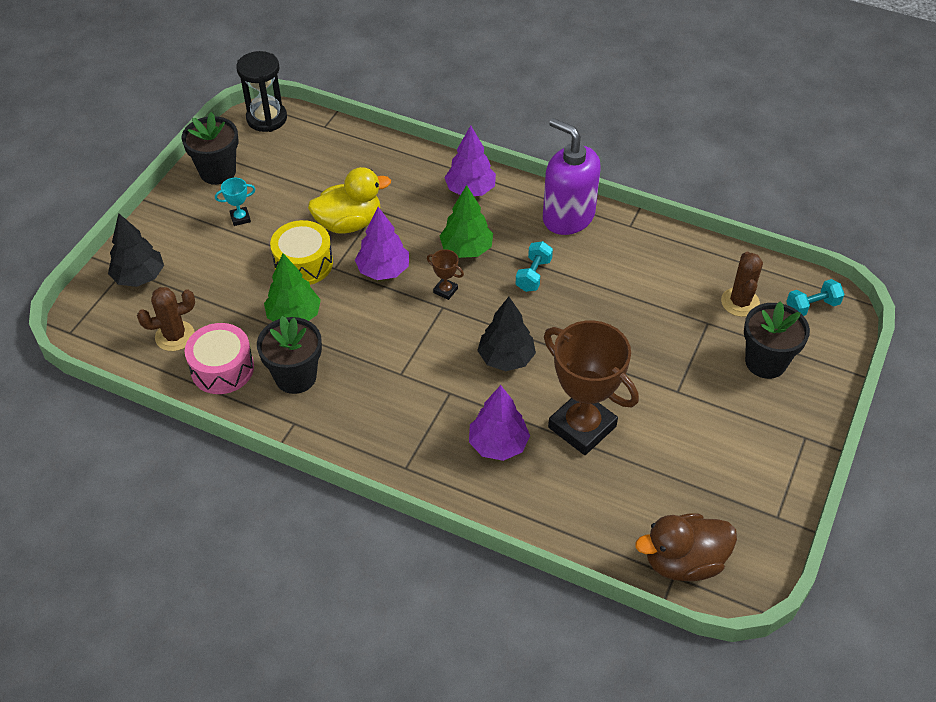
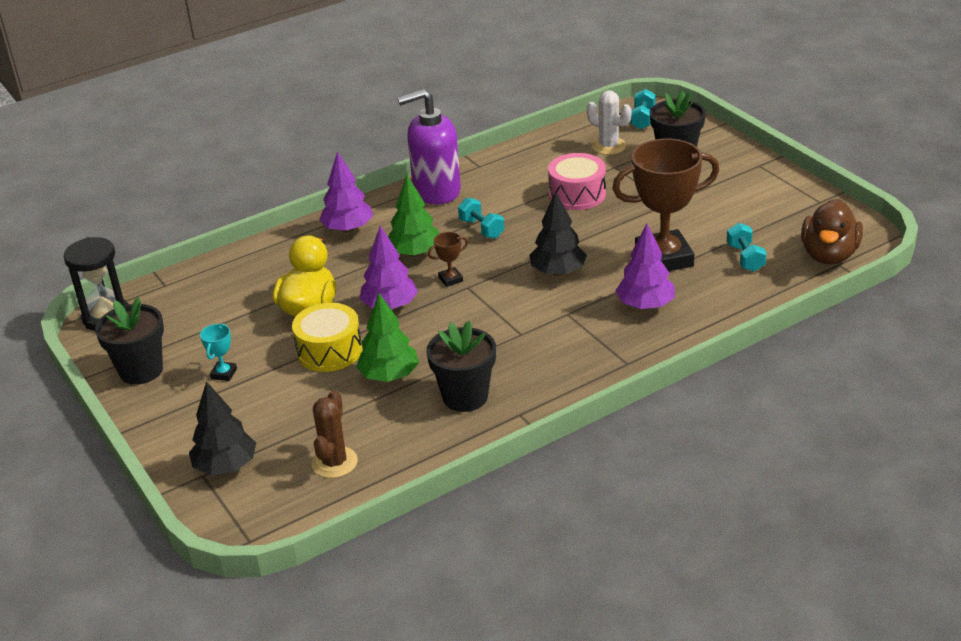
camera: 55 degrees left, 15 degrees down
pink drum [185,323,254,394] -> pink drum moved to [548,153,606,210]
brown cactus [721,252,763,317] -> white cactus [587,90,632,155]
none -> turquoise dumbbell [727,223,767,272]

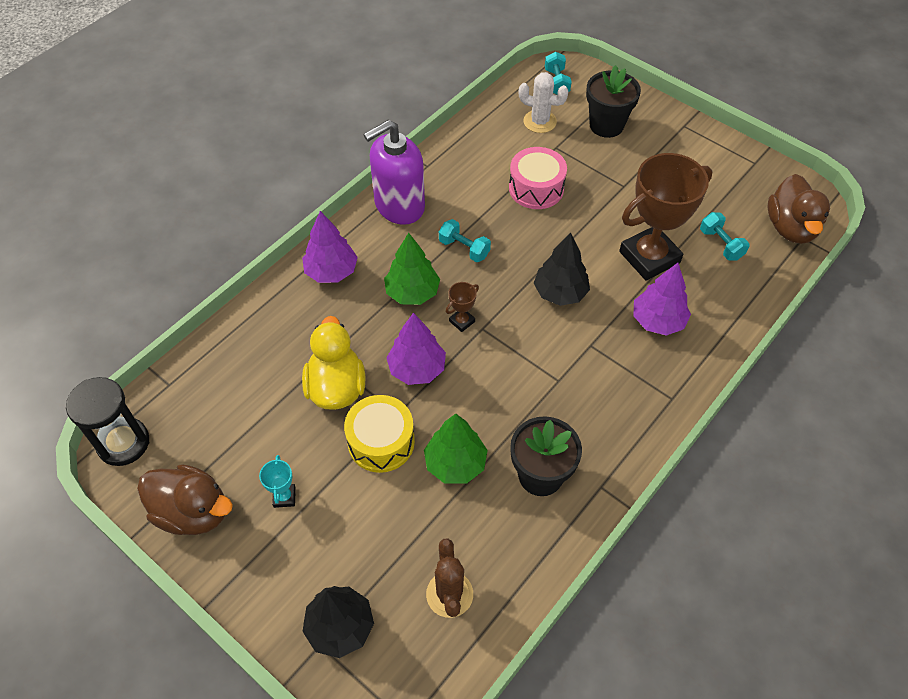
camera: 20 degrees left, 20 degrees up
black flower pot [95,297,164,385] -> brown duck [137,464,233,535]

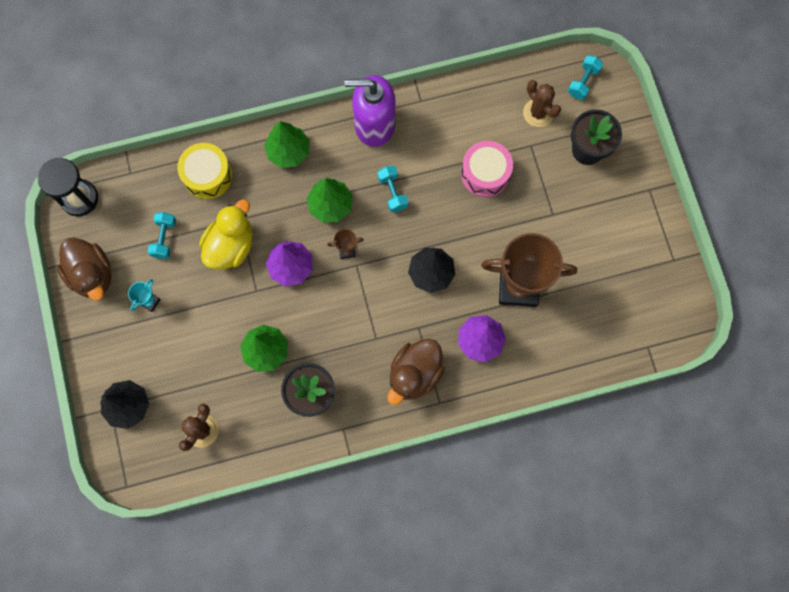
camera: 35 degrees right, 20 degrees up
purple tree [302,211,358,283] -> green tree [264,121,310,168]
yellow drum [344,395,415,473] -> yellow drum moved to [177,143,232,199]
white cactus [519,72,569,133] -> brown cactus [523,80,561,127]
turquoise dumbbell [700,212,750,261] -> turquoise dumbbell moved to [148,212,176,259]
brown duck [768,174,830,244] -> brown duck moved to [387,339,445,405]

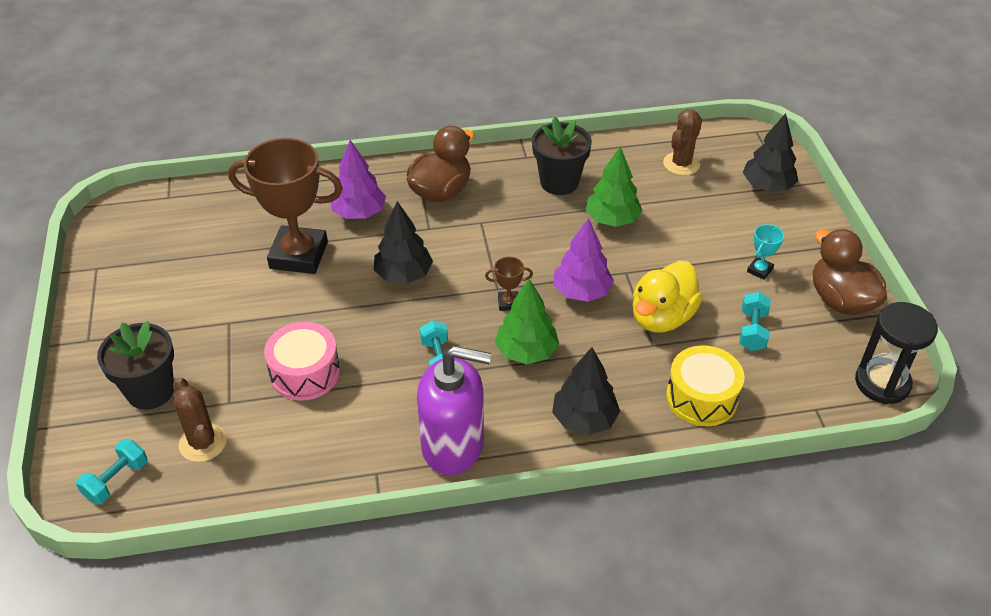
camera: 175 degrees left, 30 degrees down
green tree [264,121,310,168] -> black tree [552,347,620,435]

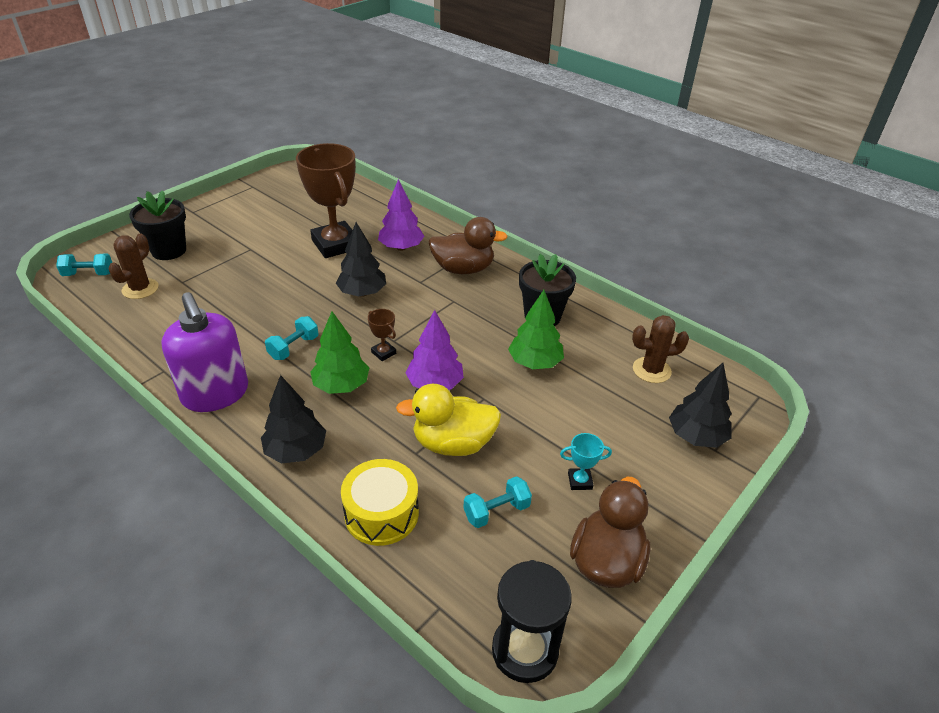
camera: 50 degrees right, 5 degrees down
pink drum [264,322,340,401] -> none

